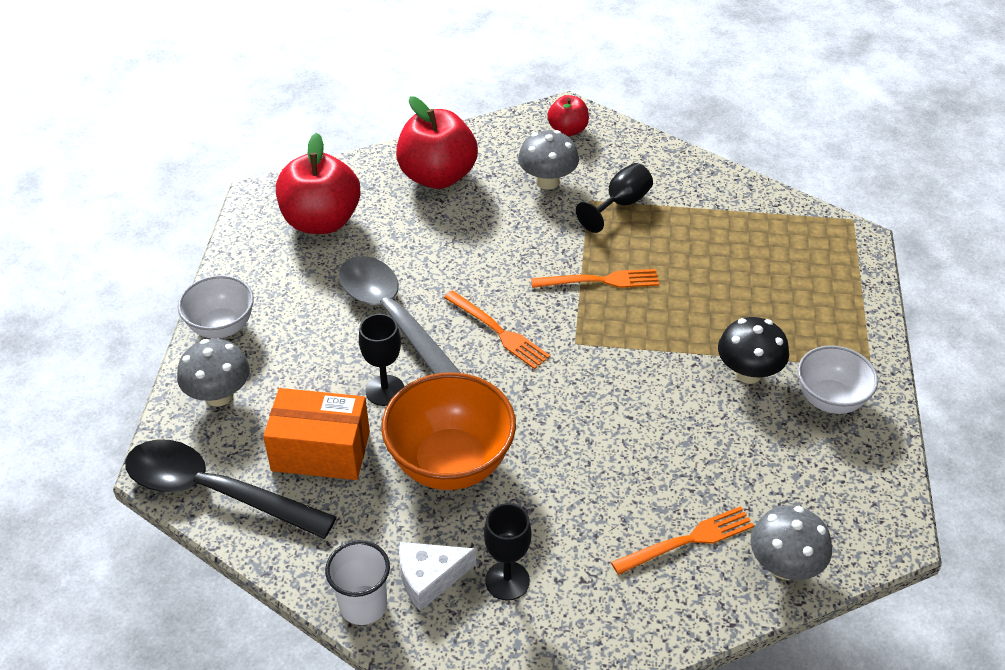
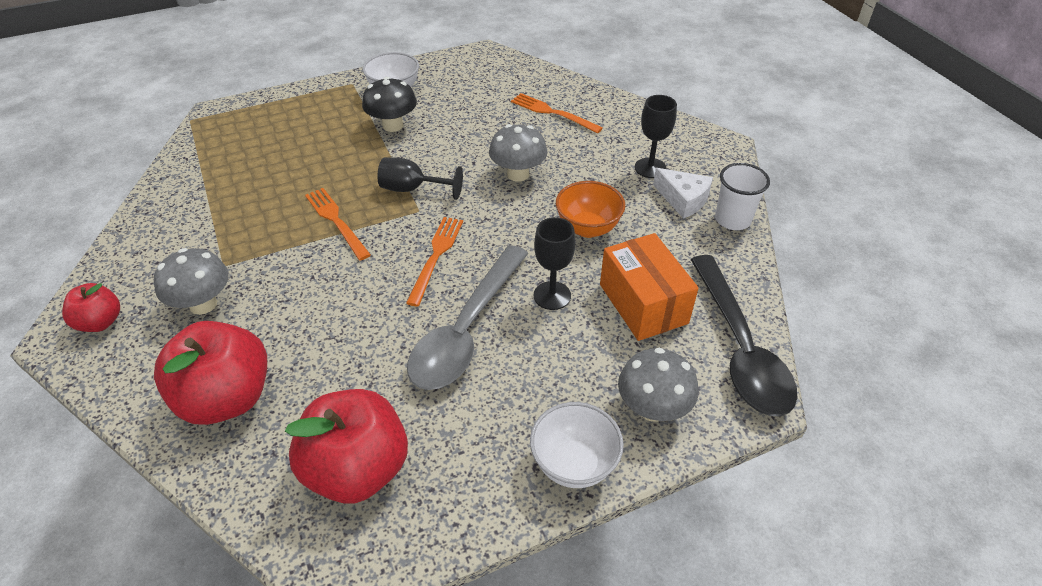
camera: 120 degrees left, 0 degrees up
orange bowl [381,372,516,490] -> orange bowl [556,181,625,238], size x0.62
black goblet [576,163,653,233] -> black goblet moved to [378,157,463,200]
grey mushroom [750,505,832,580] -> grey mushroom moved to [489,124,547,182]

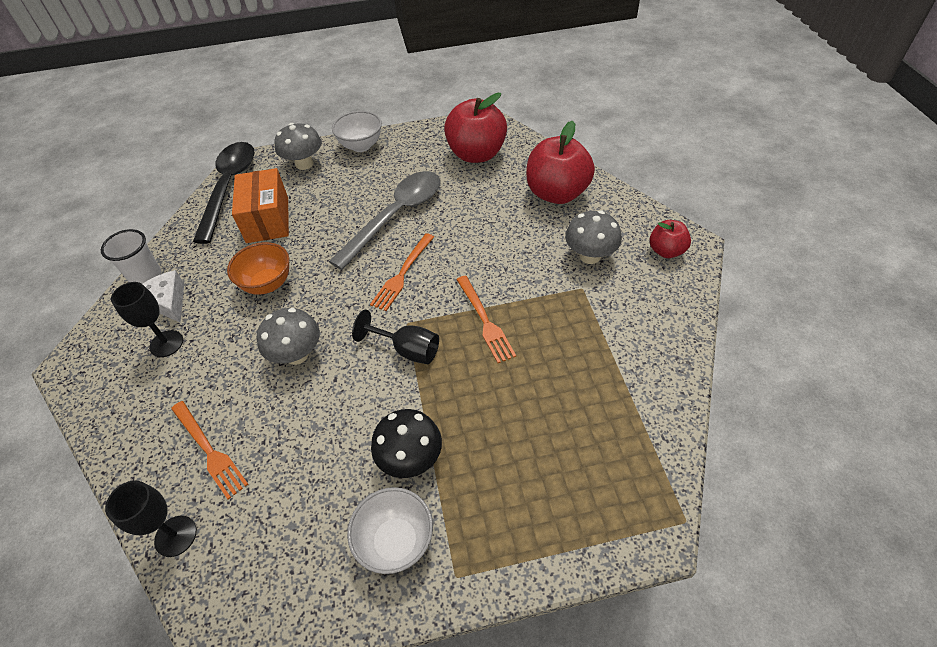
camera: 165 degrees left, 5 degrees up
black goblet [534,217,575,310] -> black goblet moved to [105,480,197,557]

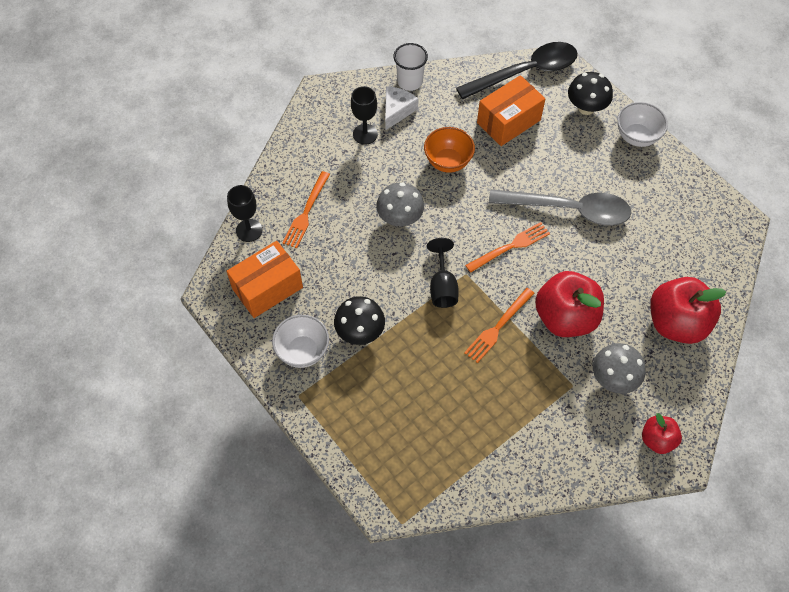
camera: 60 degrees right, 10 degrees up
grey mushroom [274,123,322,170] -> black mushroom [568,72,613,115]
orange fork [370,233,434,311] -> orange fork turned 150 degrees clockwise [465,222,550,273]
red apple [444,93,507,163] -> red apple moved to [535,271,604,337]
none -> orange box [226,241,303,318]

